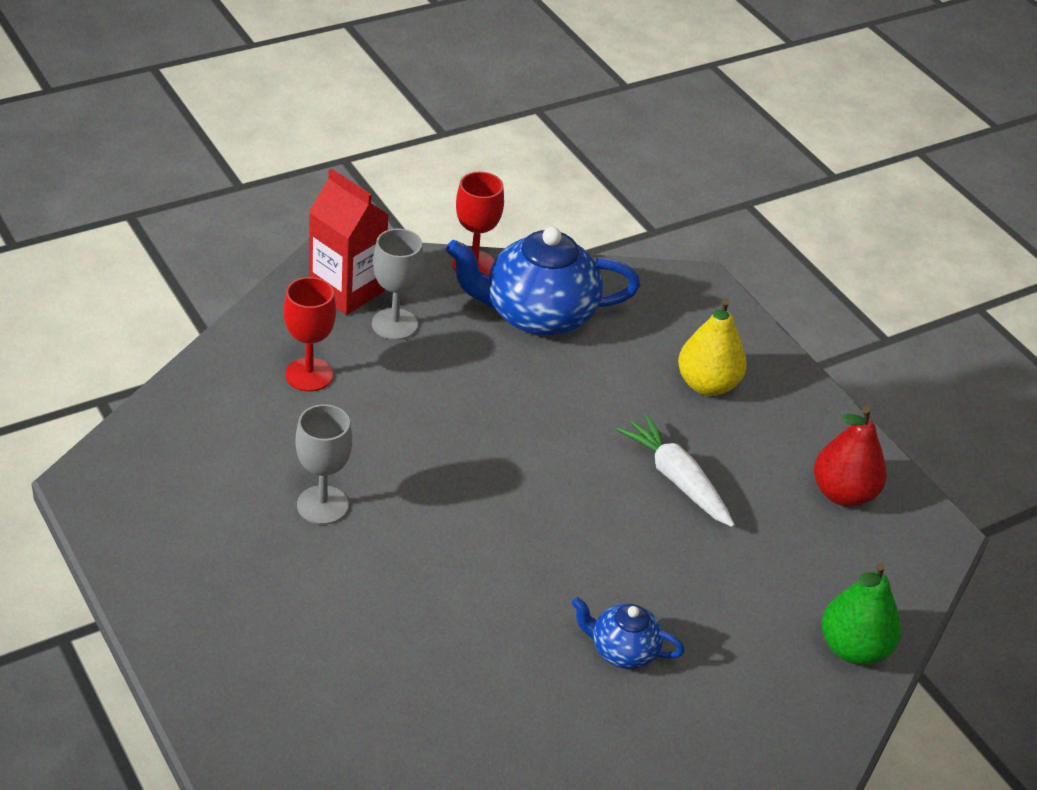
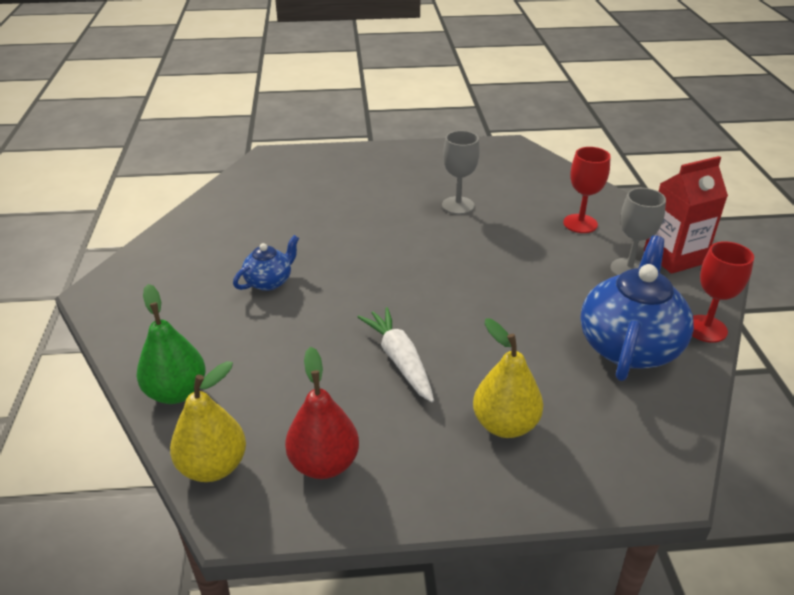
camera: 120 degrees right, 5 degrees down
white carrot [616,414,735,527] -> white carrot turned 105 degrees counterclockwise [358,307,434,403]
none -> yellow pear [170,361,246,482]

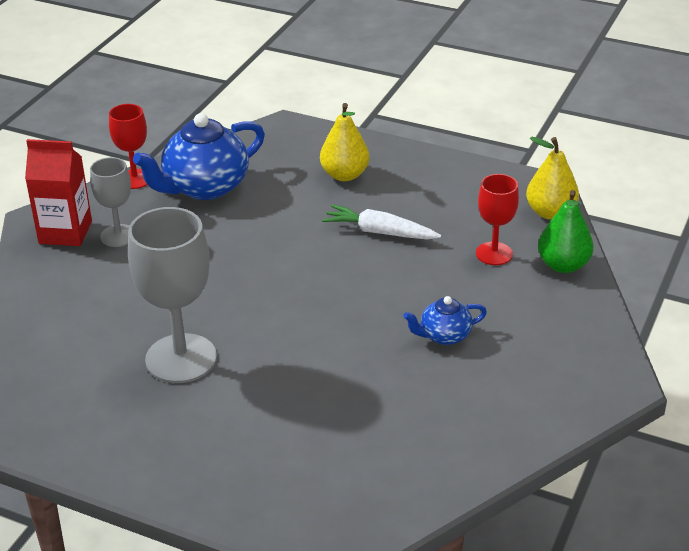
camera: 150 degrees left, 0 degrees up
red pear [285,347,359,479] -> none
white carrot [358,307,434,403] -> white carrot turned 105 degrees clockwise [322,204,441,240]
grey goblet [442,131,480,214] -> grey goblet [128,207,217,383], size x1.74
red goblet [563,147,611,233] -> red goblet moved to [476,174,519,265]

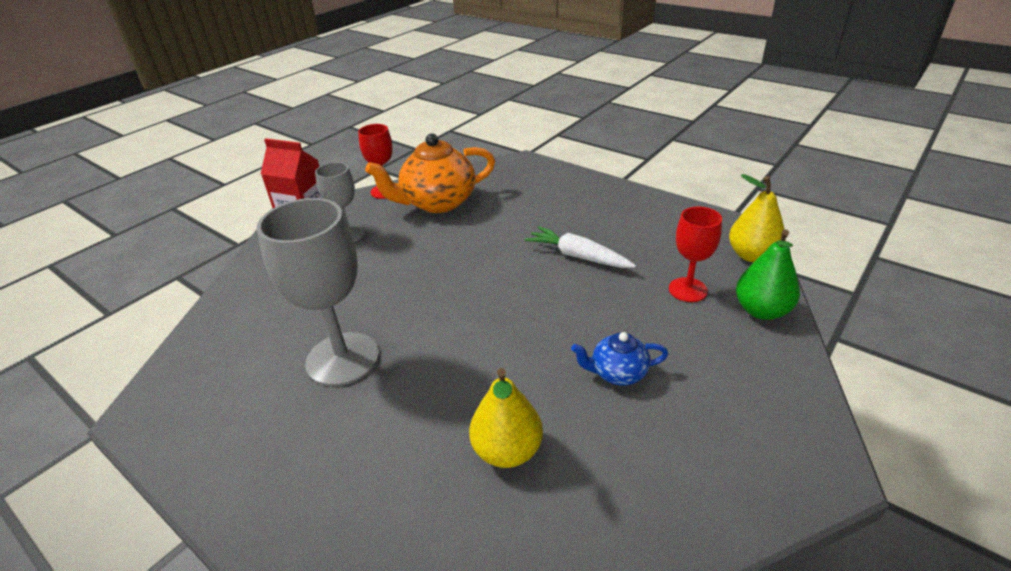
camera: 15 degrees right, 0 degrees up
blue teapot [133,113,265,200] -> orange teapot [365,133,495,213]
yellow pear [320,103,370,181] -> yellow pear moved to [469,368,543,468]

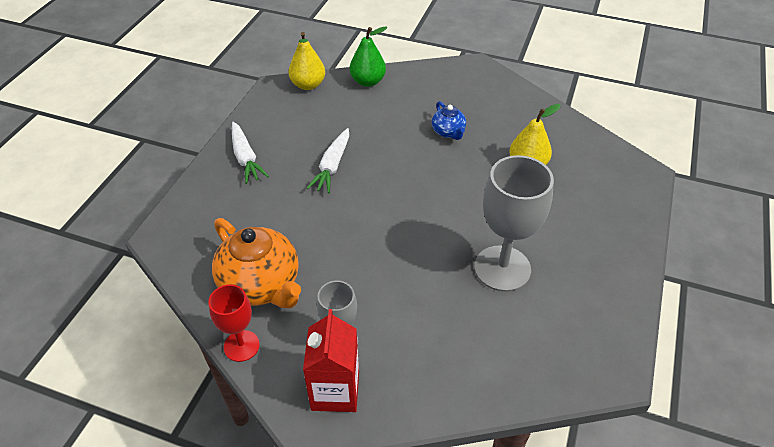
camera: 110 degrees left, 10 degrees up
red goblet [669,207,722,302] -> none
none -> white carrot [232,122,269,184]

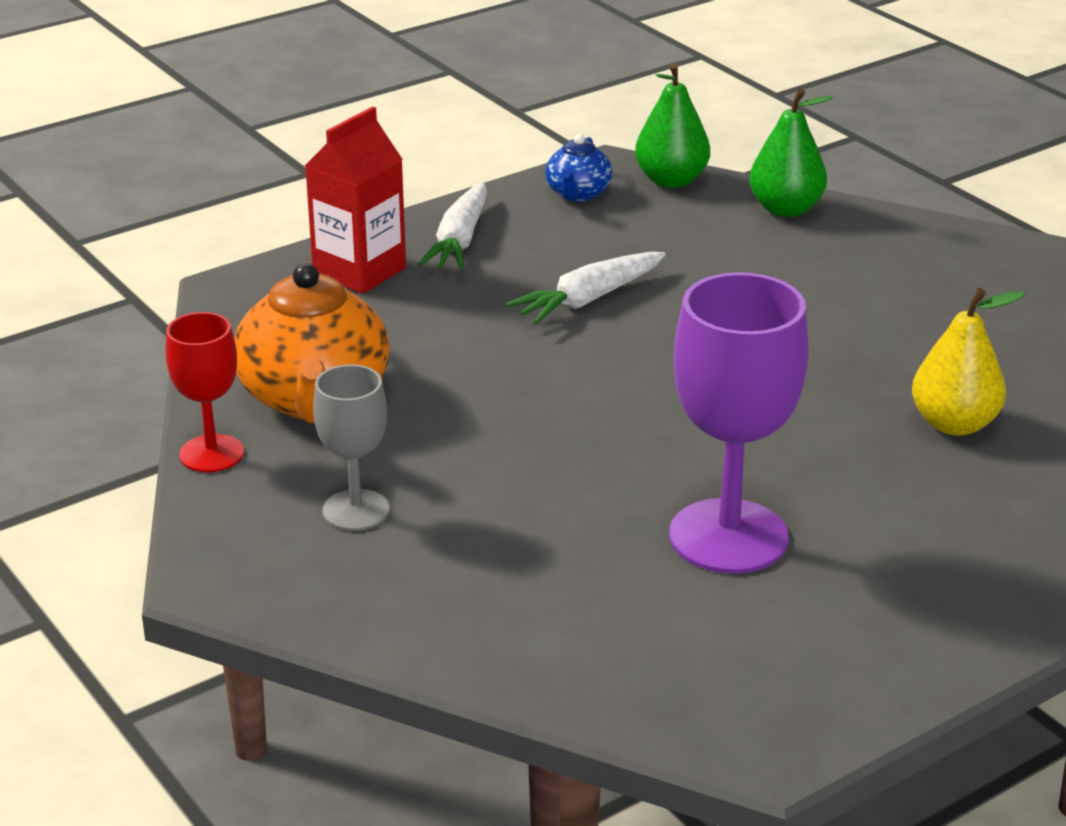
camera: 35 degrees right, 15 degrees down
yellow pear [289,32,325,90] -> green pear [635,63,710,188]
red carton [303,309,359,412] -> red carton moved to [305,106,406,294]
blue teapot [432,101,466,140] -> blue teapot moved to [545,134,612,202]
grey goblet [474,155,554,292] -> purple goblet [670,272,809,574]

